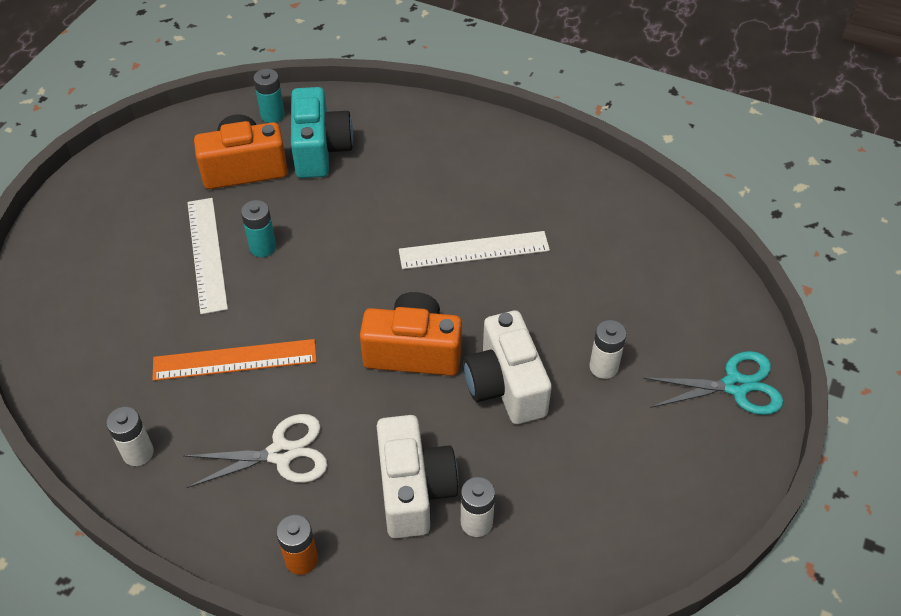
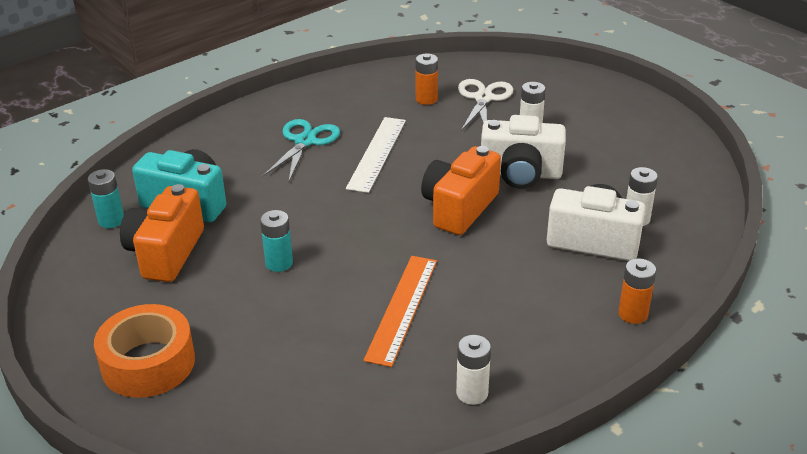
camera: 65 degrees left, 15 degrees down
white scissors [183,414,328,488] -> white scissors moved to [458,79,513,131]
white ruler [187,198,228,314] -> none
turquoise scissors [643,351,784,415] -> turquoise scissors moved to [263,119,340,181]
none -> orange tape [94,304,195,398]
none -> orange battery [415,54,438,105]

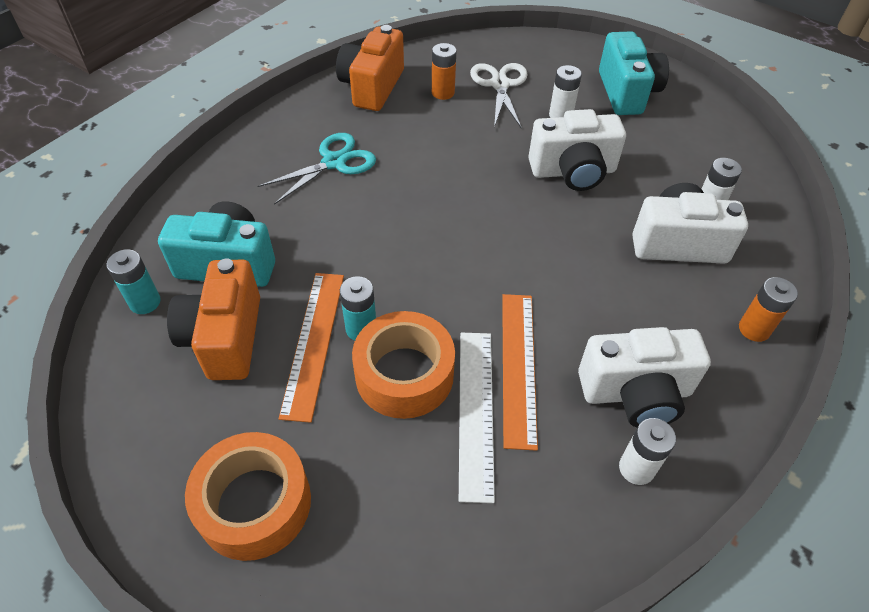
camera: 15 degrees left, 15 degrees up
turquoise scissors [263,119,340,181] -> turquoise scissors turned 45 degrees clockwise [258,133,376,205]
white ruler [346,117,406,193] -> white ruler moved to [459,333,495,503]
orange camera [421,146,501,235] -> orange camera moved to [336,25,404,111]
none -> orange ruler [279,273,344,423]
none -> orange tape [352,311,455,419]
none -> white camera [578,327,711,427]
none -> turquoise camera [599,31,669,115]

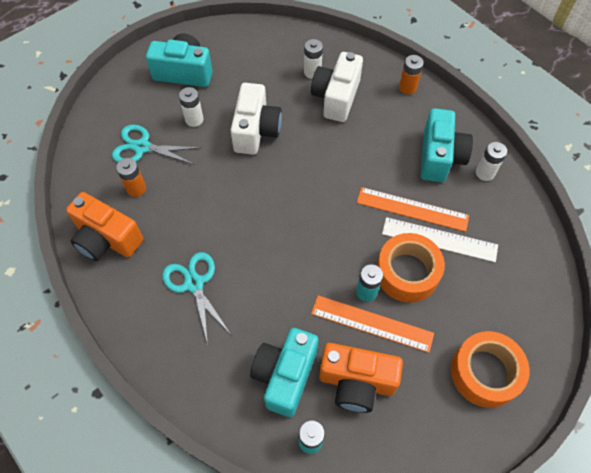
camera: 75 degrees left, 10 degrees up
white scissors [470,63,528,129] -> turquoise scissors [112,125,201,165]
white camera [578,327,711,427] -> turquoise camera [420,108,473,182]

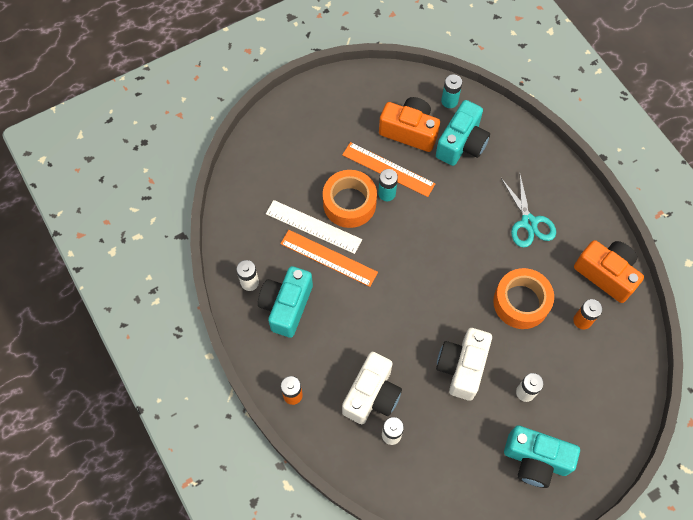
camera: 170 degrees left, 5 degrees up
turquoise scissors [112,125,201,165] -> none
orange tape [451,331,529,408] -> orange tape moved to [493,268,554,329]

